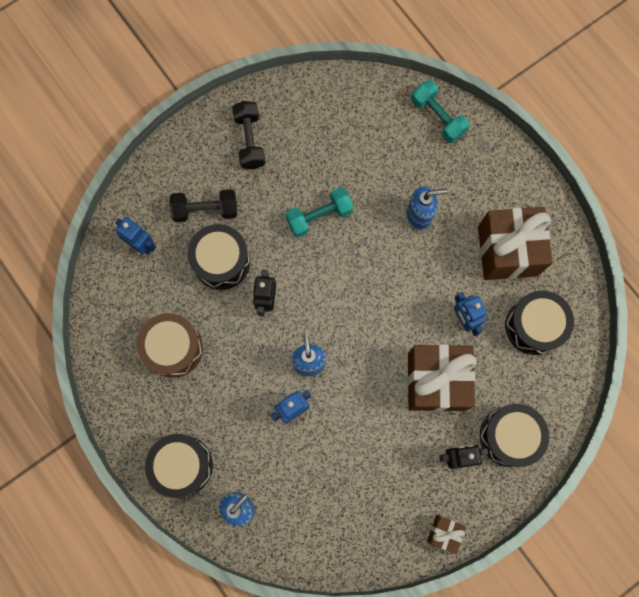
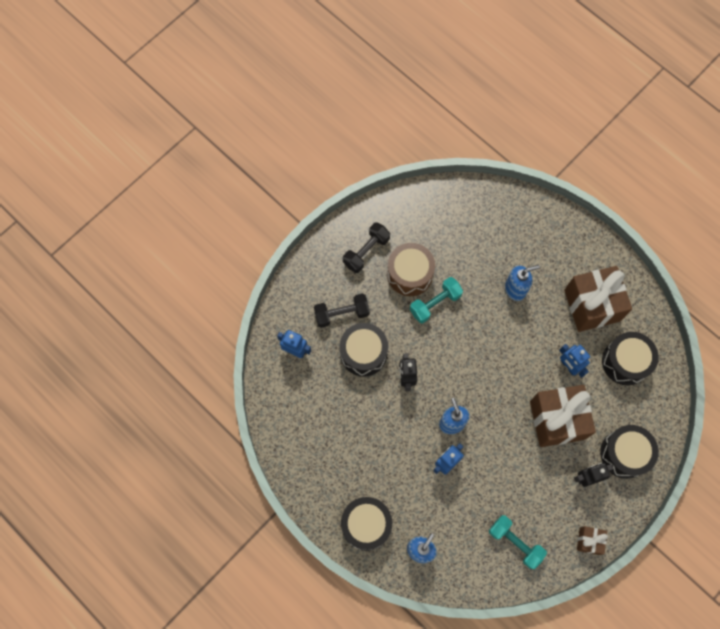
camera: 10 degrees left, 5 degrees down
brown drum [137,313,203,378] -> brown drum moved to [387,243,435,296]
black dumbbell [232,101,266,169] -> black dumbbell turned 60 degrees clockwise [343,222,390,273]
turquoise dumbbell [411,80,470,143] -> turquoise dumbbell moved to [489,515,547,569]

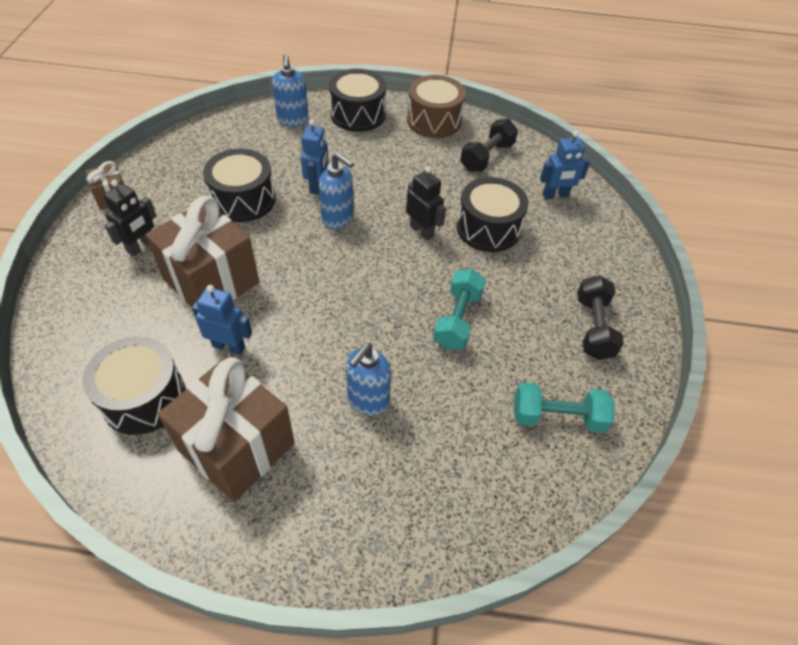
camera: 140 degrees right, 20 degrees down
black dumbbell [314,294,370,328] -> black dumbbell moved to [460,119,518,172]
brown drum [387,243,435,296] -> brown drum moved to [407,75,466,138]
turquoise dumbbell [489,515,547,569] -> turquoise dumbbell moved to [514,382,615,432]
black drum [600,425,659,479] -> black drum moved to [203,148,275,222]

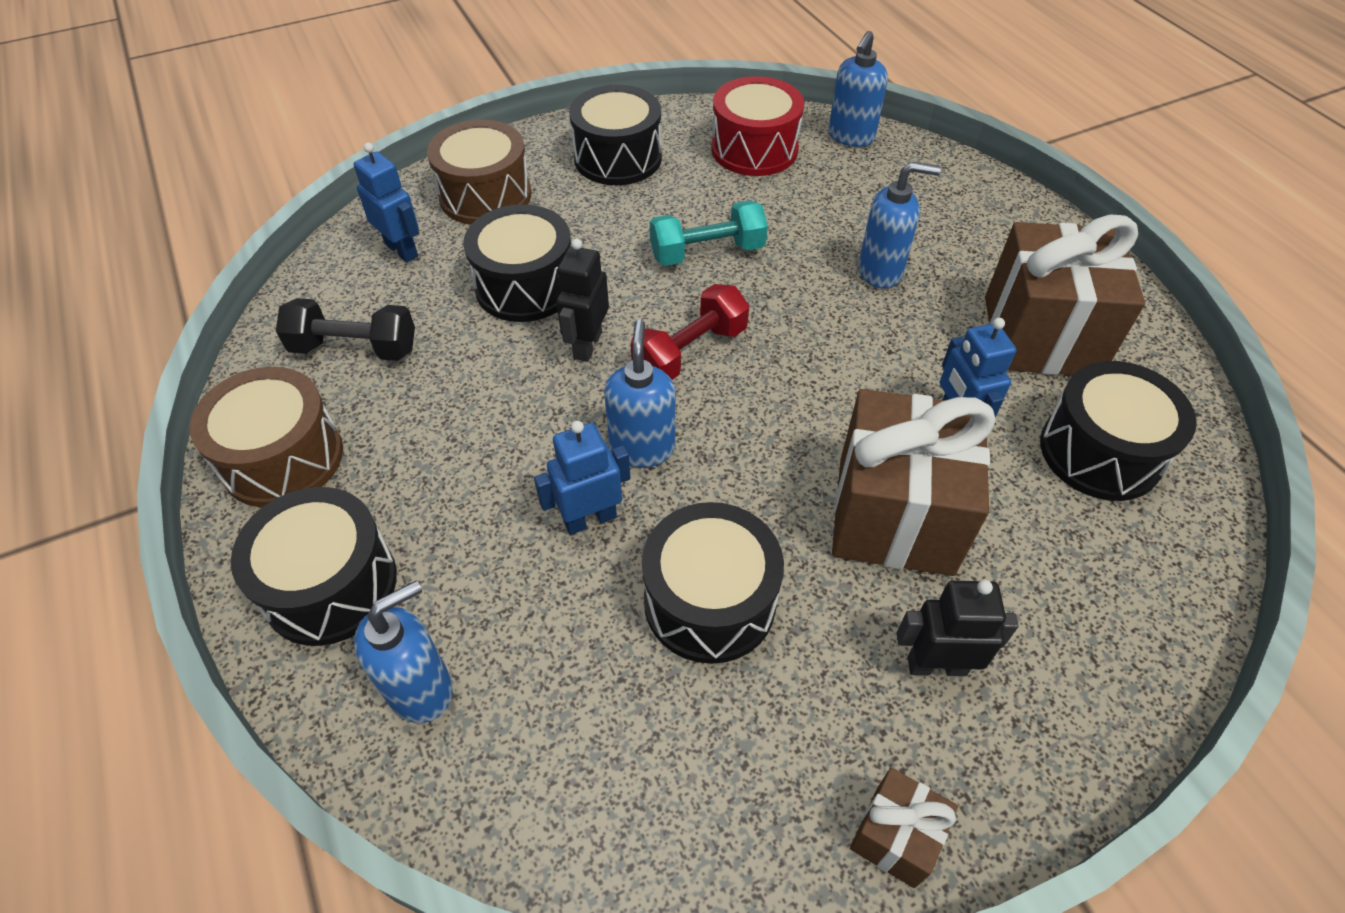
camera: 120 degrees left, 0 degrees up
turquoise dumbbell [514,382,615,432] -> red drum [711,76,804,176]
black dumbbell [577,275,624,360] -> black drum [569,85,662,185]
none -> brown drum [427,120,531,225]
none -> red dumbbell [631,284,749,380]
none -> blue soap dispenser [828,31,888,147]

